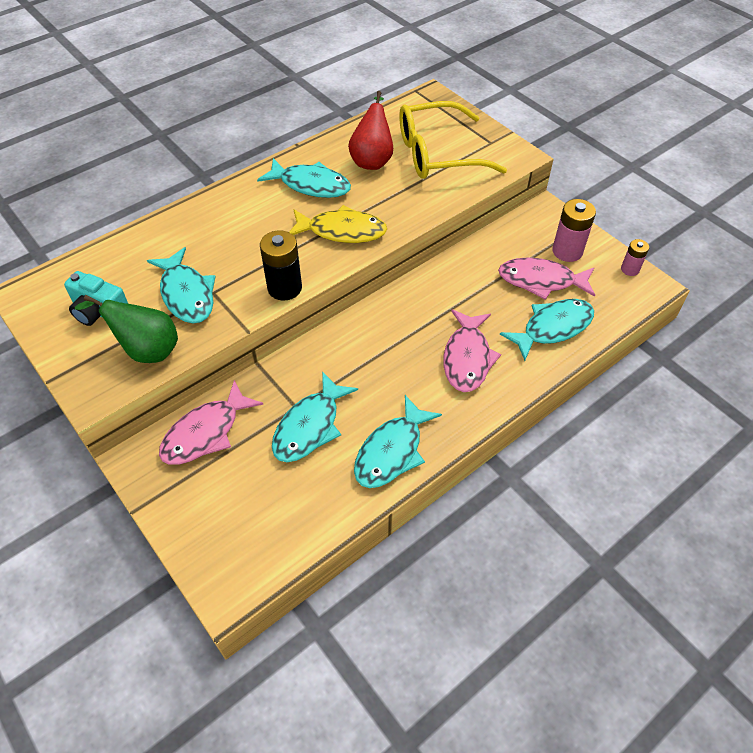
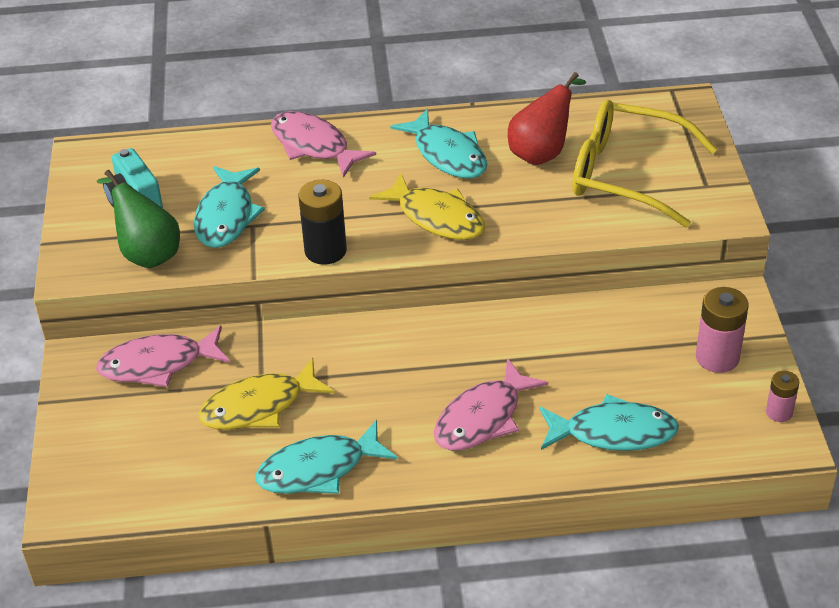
camera: 35 degrees right, 10 degrees down
turquoise fish [272,371,358,462] -> yellow fish [199,358,334,430]
pink fish [498,258,595,300] -> pink fish moved to [271,111,376,178]

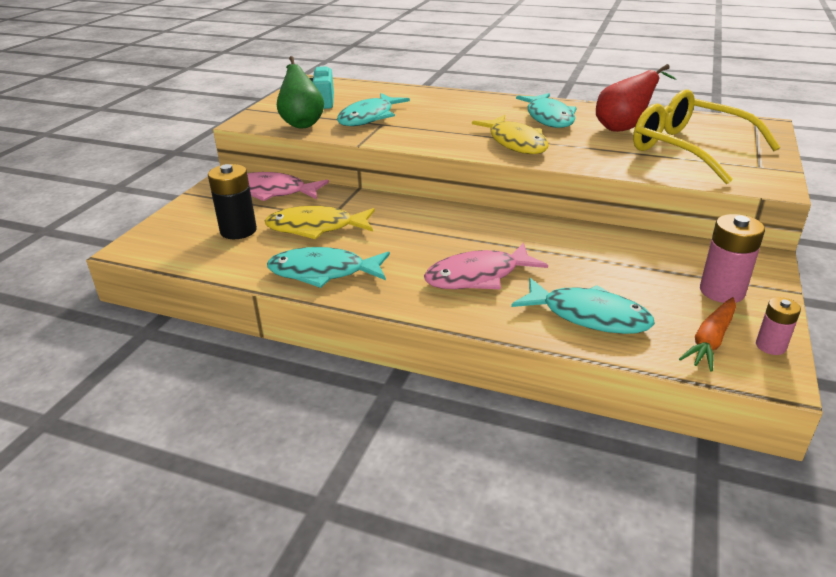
camera: 25 degrees right, 10 degrees down
pink fish [271,111,376,178] -> none
black battery [298,180,347,265] -> black battery moved to [208,164,257,239]
none -> orange carrot [679,297,736,371]

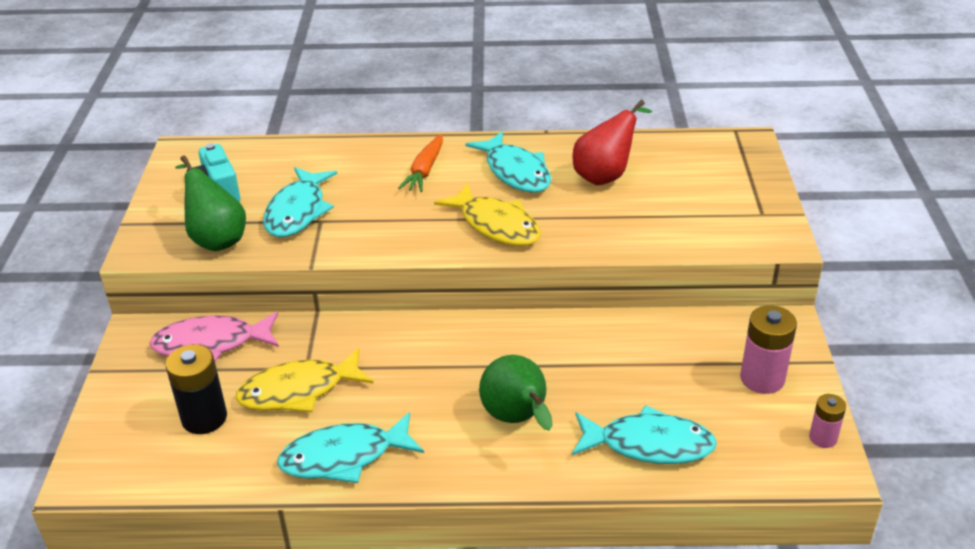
camera: 20 degrees left, 5 degrees up
pink fish [424,243,548,289] -> green pear [479,355,553,431]
yellow glasses [633,89,780,184] -> none
orange carrot [679,297,736,371] -> orange carrot moved to [398,134,443,192]

